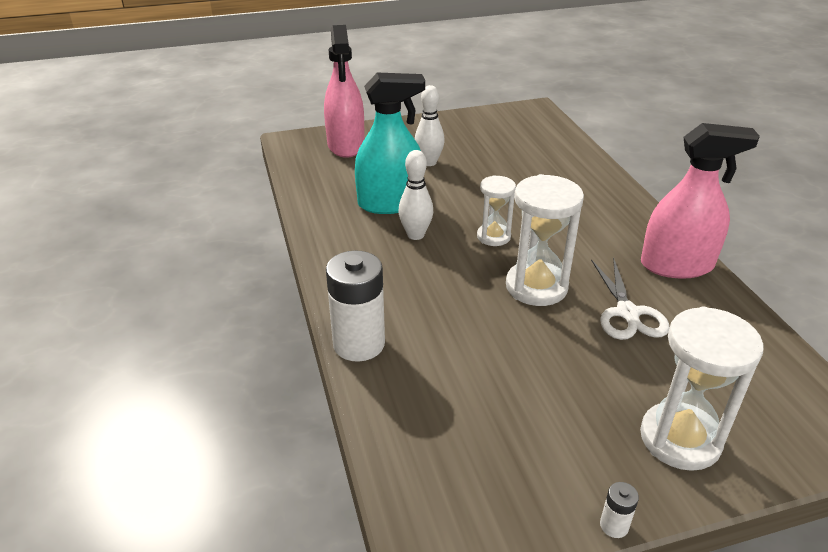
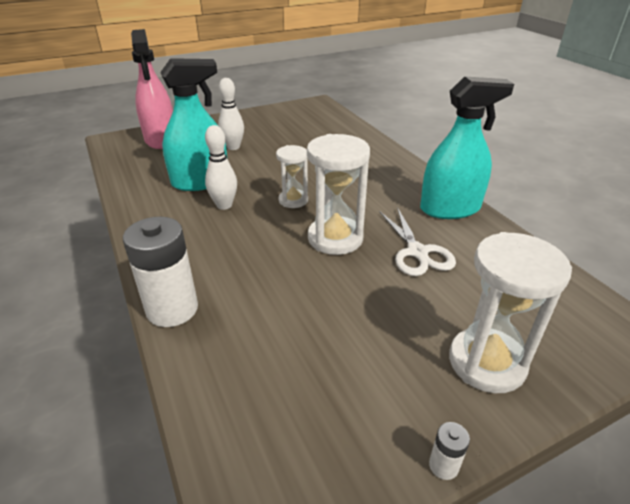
camera: 10 degrees left, 0 degrees up
pink spray bottle [641,123,760,279] -> turquoise spray bottle [420,76,514,219]

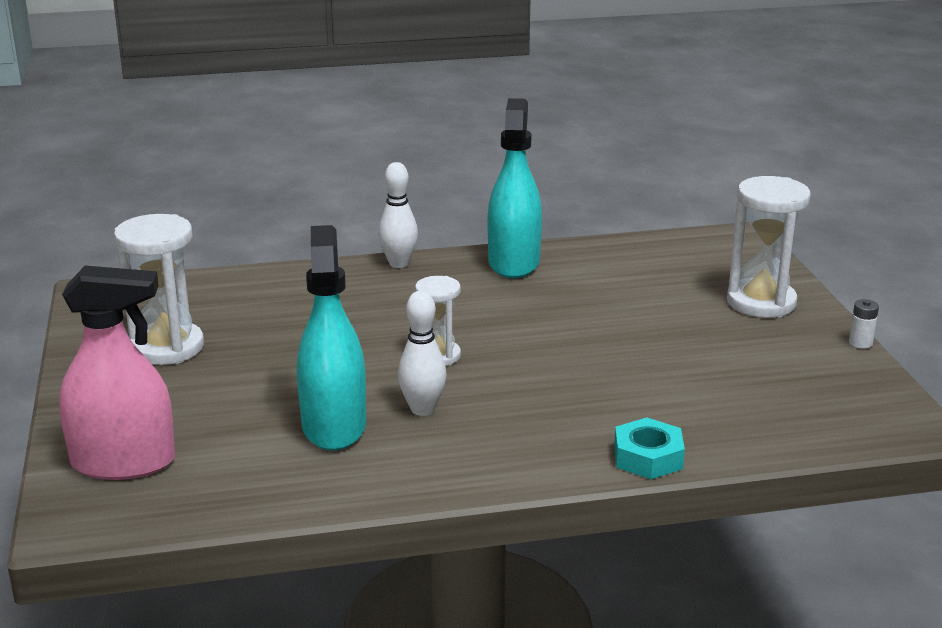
camera: 75 degrees left, 10 degrees down
white battery [123,217,198,327] -> turquoise nut [614,417,685,479]
white bowling pin [218,78,244,150] -> white bowling pin moved to [378,162,418,268]
white hourglass [307,134,370,255] -> white hourglass moved to [114,214,204,365]
white scissors [379,207,456,276] -> none

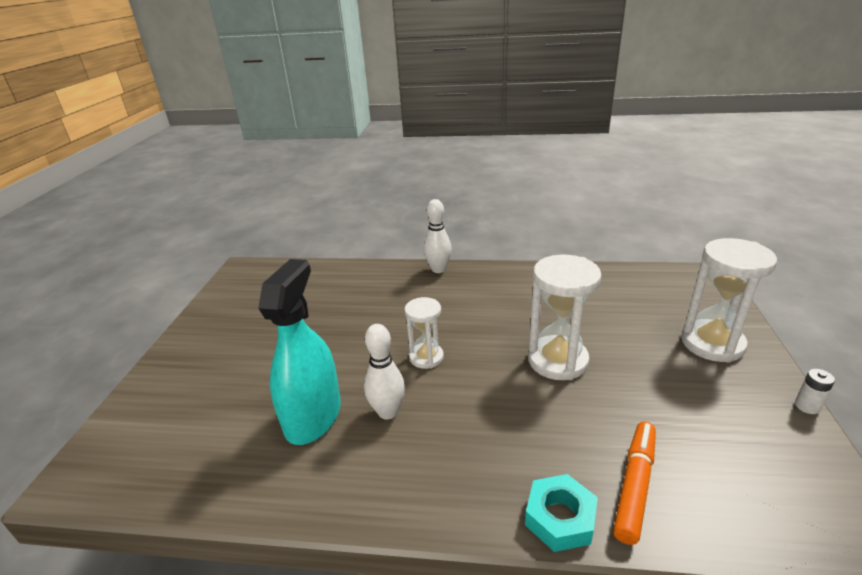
camera: 20 degrees right, 5 degrees up
pink spray bottle [59,265,175,480] -> none
white hourglass [114,214,204,365] -> white hourglass moved to [528,255,602,380]
turquoise spray bottle [488,98,542,278] -> none
none -> orange marker [613,421,656,545]

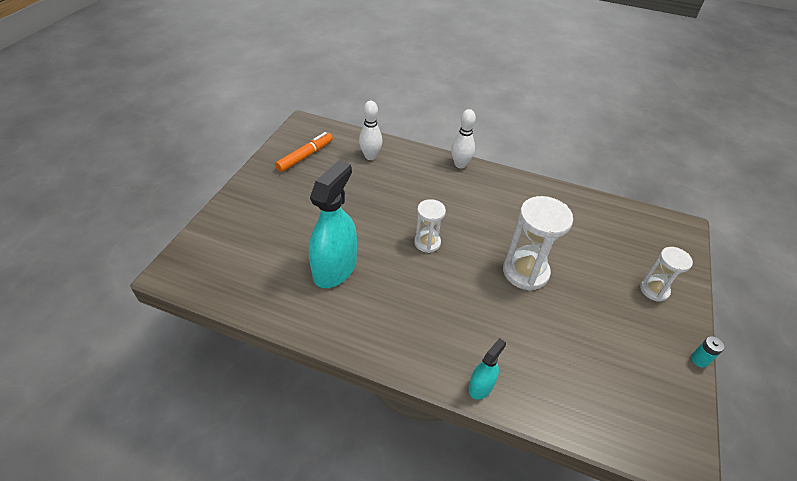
camera: 10 degrees right, 15 degrees up
white bowling pin [364,324,405,420] -> white bowling pin moved to [359,101,383,160]
turquoise nut [525,474,598,552] -> turquoise spray bottle [469,338,506,399]
orange marker [613,421,656,545] -> orange marker moved to [275,132,333,172]
white hourglass [681,238,777,362] -> white hourglass [640,247,693,302], size x0.60
white battery [795,369,835,414] -> turquoise battery [691,336,725,368]

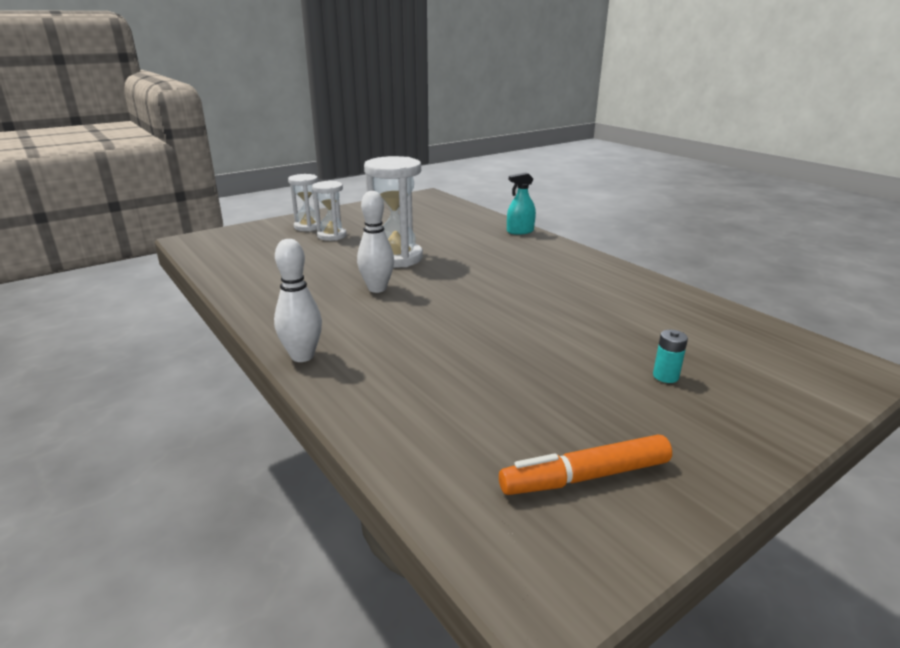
camera: 145 degrees left, 20 degrees down
turquoise spray bottle [309,160,357,288] -> none
white bowling pin [359,101,383,160] -> white bowling pin moved to [357,191,394,293]
white hourglass [414,199,446,253] -> white hourglass moved to [312,181,347,241]
turquoise battery [691,336,725,368] -> turquoise battery moved to [653,330,688,383]

